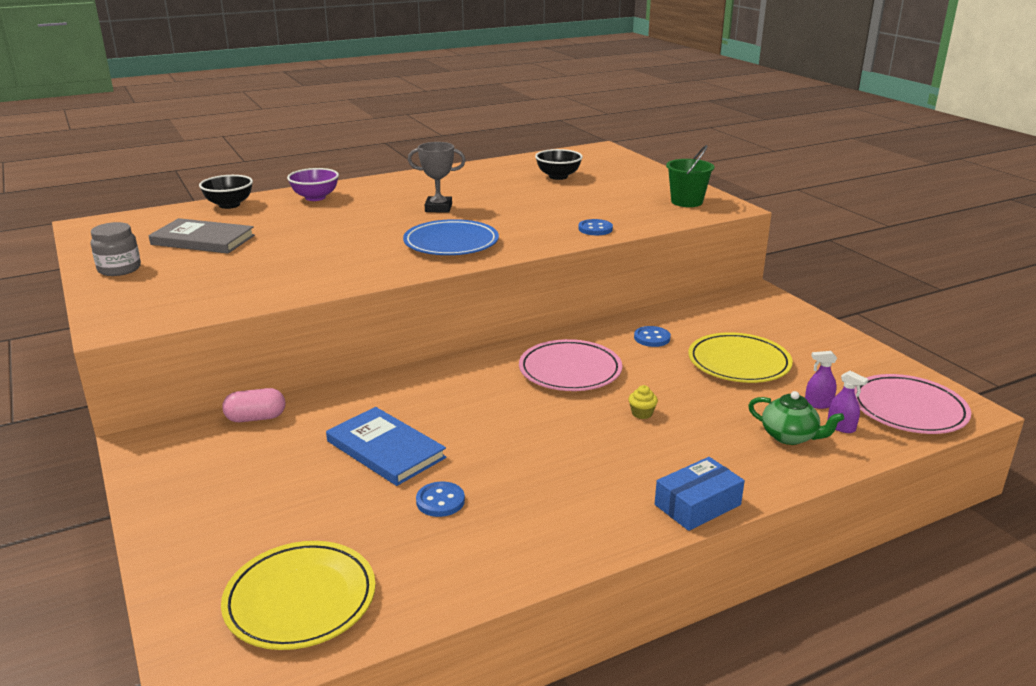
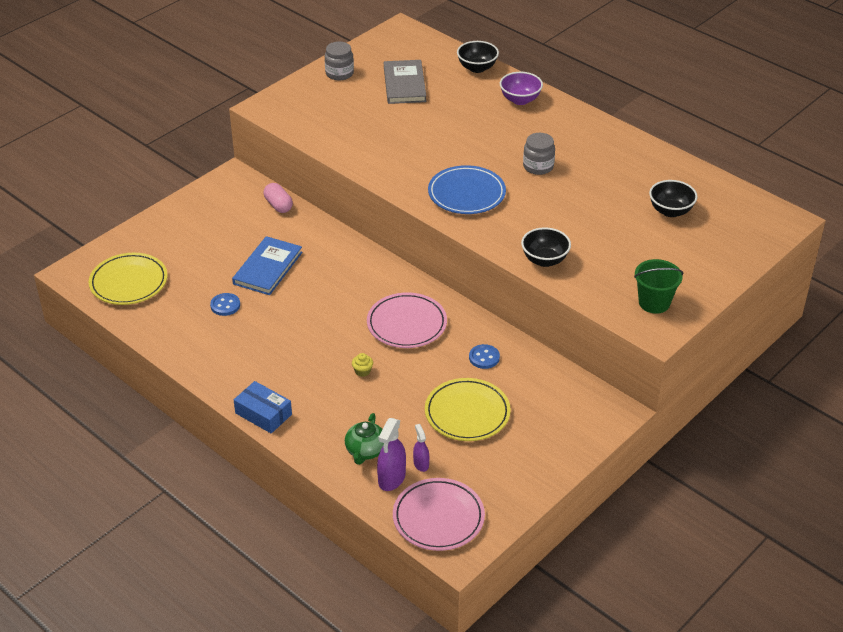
camera: 70 degrees right, 15 degrees up
grey trophy [408,142,466,213] -> grey jar [523,133,555,175]
blue button [578,219,613,235] -> black bowl [521,228,571,267]
purple spray bottle [827,371,868,433] -> purple spray bottle [377,418,406,491], size x1.69

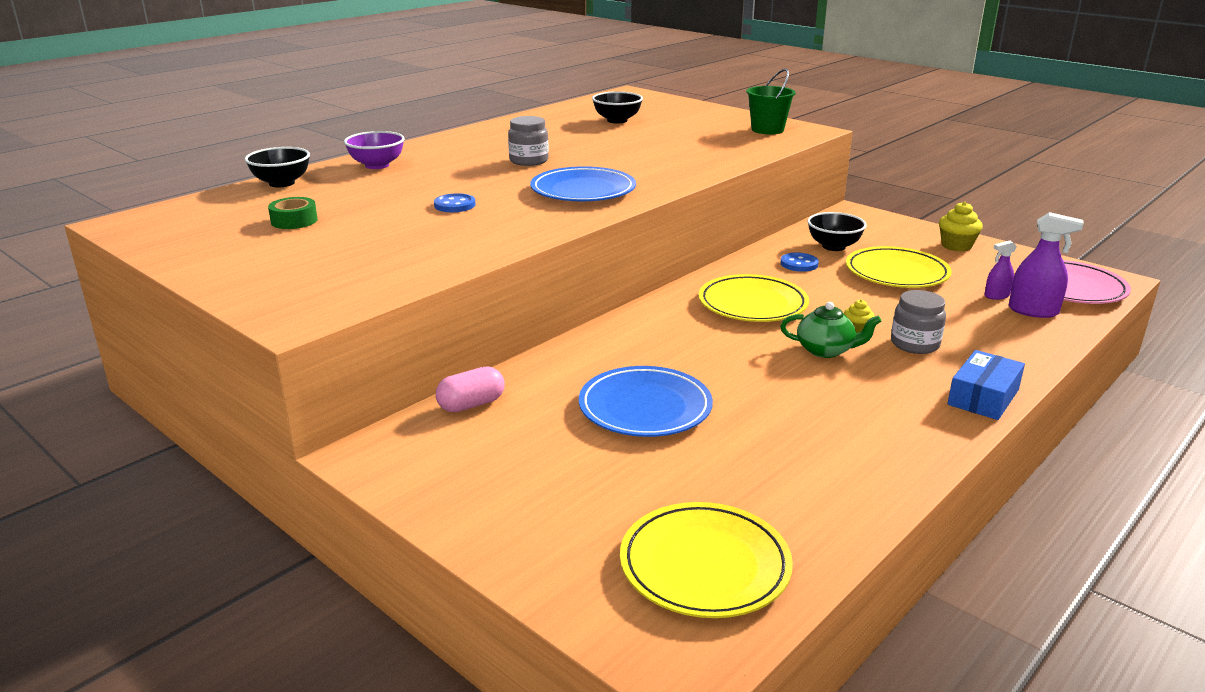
camera: 90 degrees left, 15 degrees down
blue button [210,293,240,316] -> blue button moved to [434,193,475,212]
blue book [232,236,302,295] -> blue plate [579,366,713,437]
grey jar [325,42,354,80] -> grey jar moved to [891,290,946,354]
green teapot [345,413,384,465] -> green teapot moved to [780,302,881,358]
pink plate [367,293,447,348] -> yellow plate [699,274,809,322]
grey book [384,60,426,104] -> green tape [268,197,318,229]
black bowl [521,228,571,267] -> black bowl moved to [807,212,867,251]
none -> yellow cupcake [939,202,983,252]

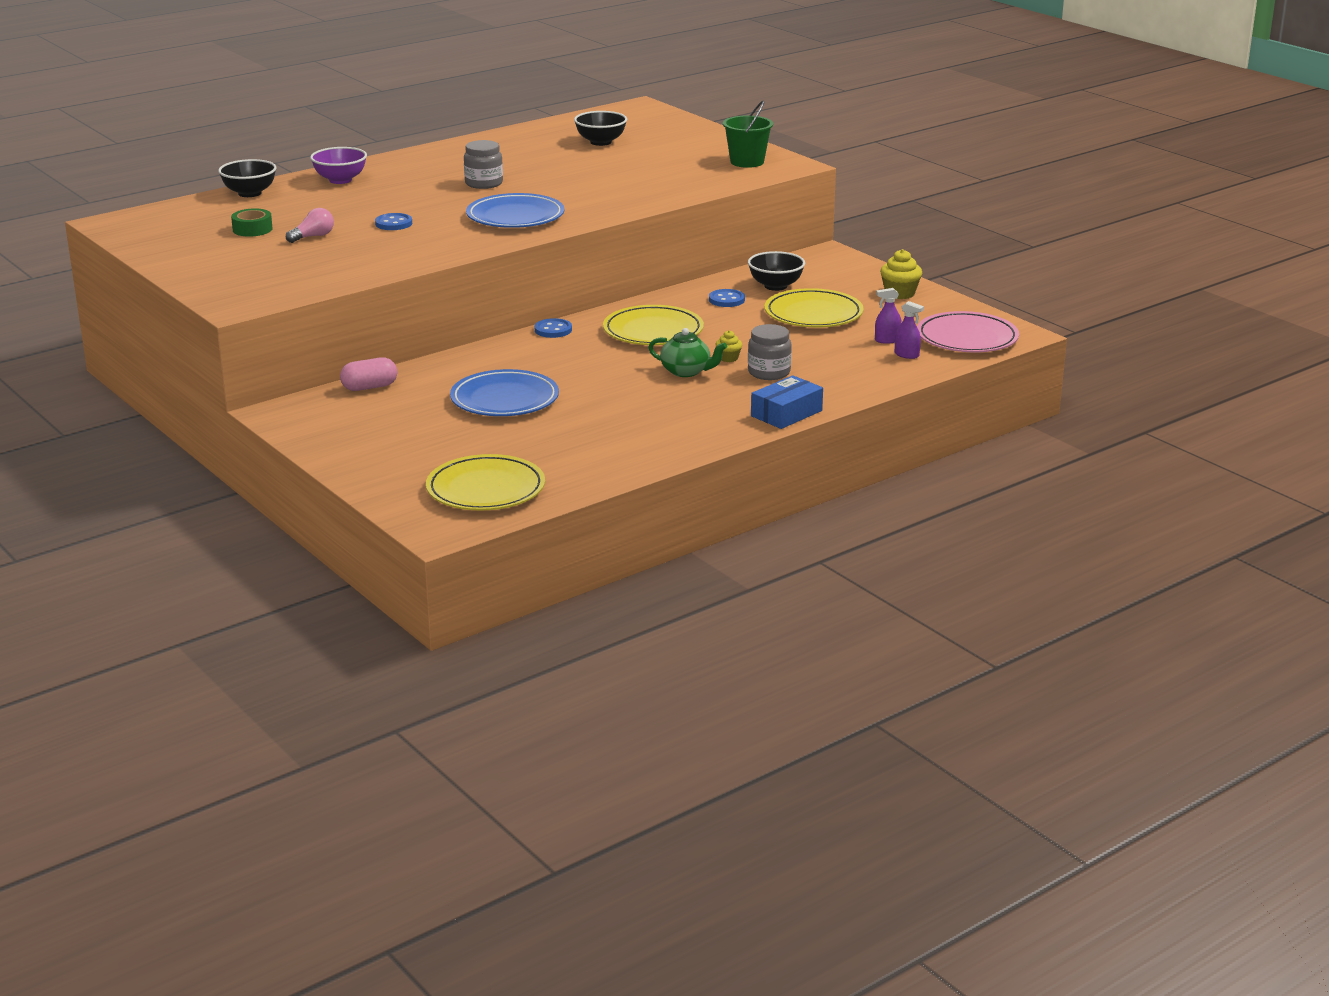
camera: 10 degrees right, 0 degrees up
purple spray bottle [1009,212,1084,318] -> purple spray bottle [895,301,924,359], size x0.59
none -> pink light bulb [286,208,334,243]
none -> blue button [535,318,572,338]

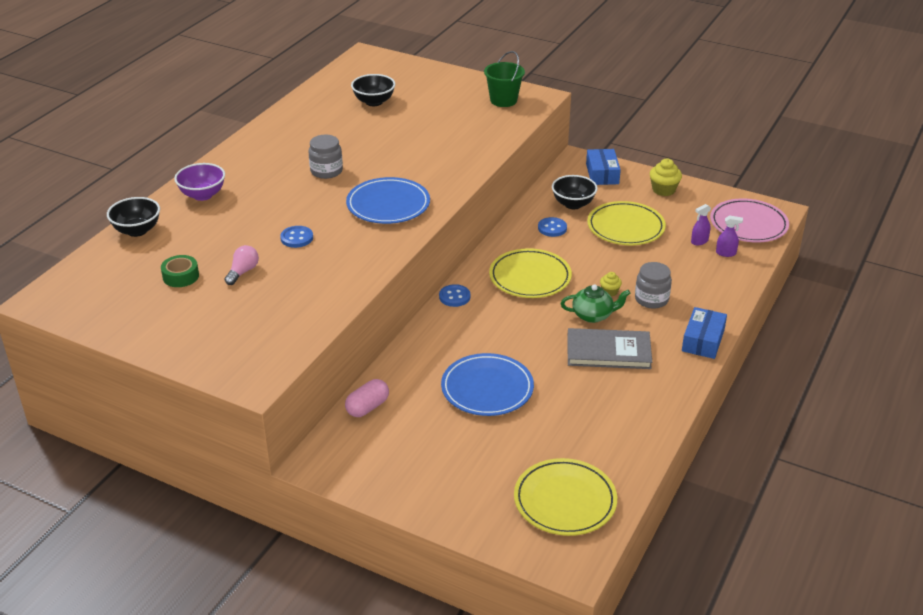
camera: 25 degrees left, 10 degrees up
none -> grey book [567,328,652,369]
none -> blue box [586,149,621,185]

